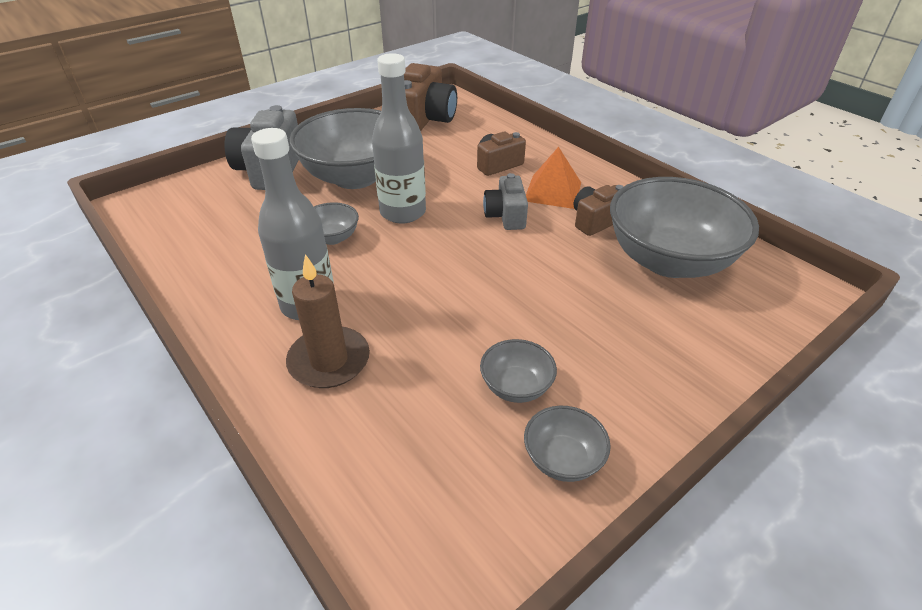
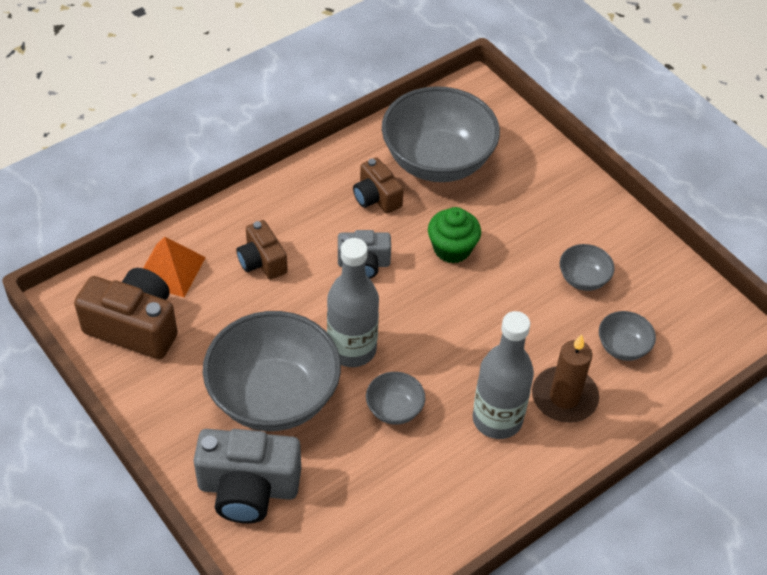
camera: 90 degrees left, 10 degrees up
grey bowl [524,406,611,482] -> grey bowl moved to [599,311,656,361]
orange pyramid [526,147,581,209] -> orange pyramid moved to [143,237,206,297]
none -> green cupcake [428,207,481,263]

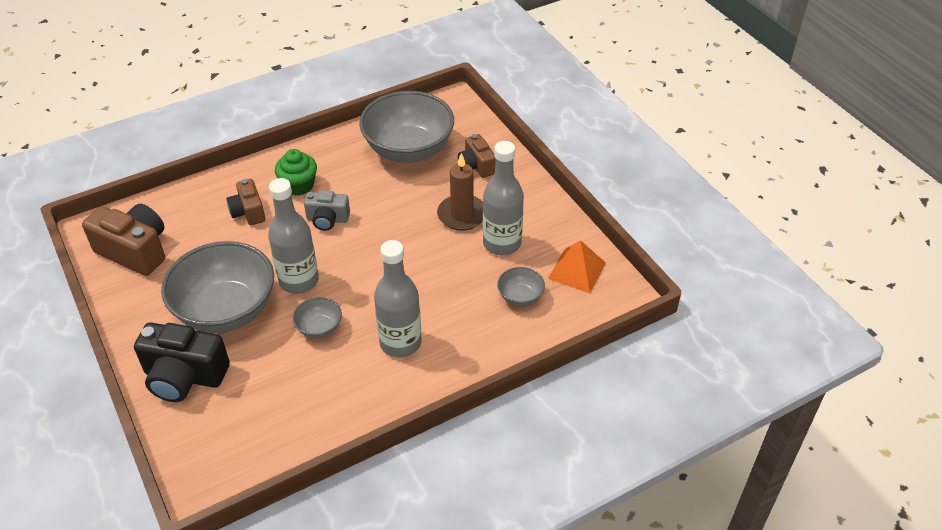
camera: 10 degrees right, 5 degrees down
orange pyramid [143,237,206,297] -> orange pyramid moved to [548,240,606,293]
grey camera [194,429,301,524] -> black camera [134,323,230,402]
brown camera [353,157,404,214] -> brown camera moved to [458,134,496,178]
green cupcake [428,207,481,263] -> green cupcake moved to [275,149,317,196]
brown candle [532,334,599,423] -> brown candle moved to [437,153,483,231]
grey bowl [560,244,615,291] -> grey bottle [483,141,524,255]

